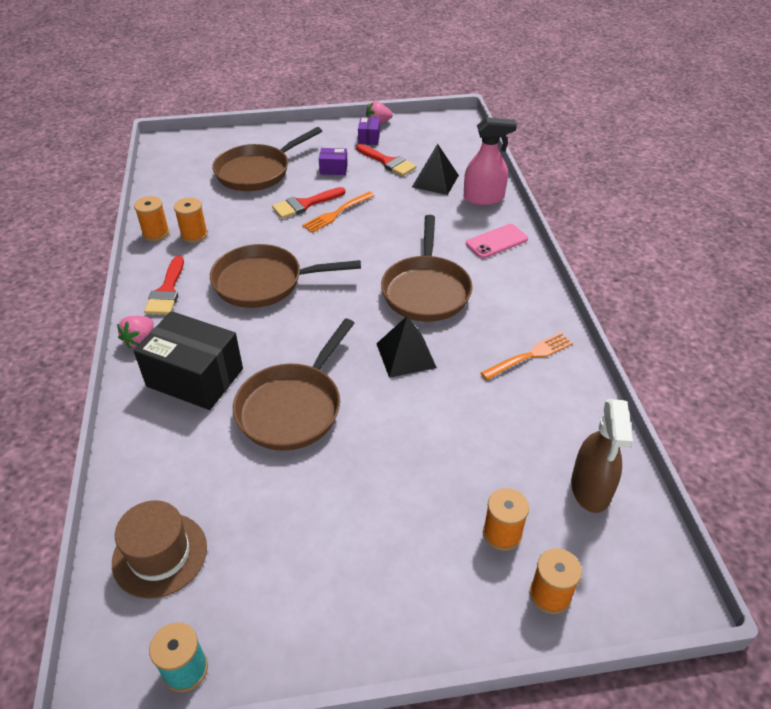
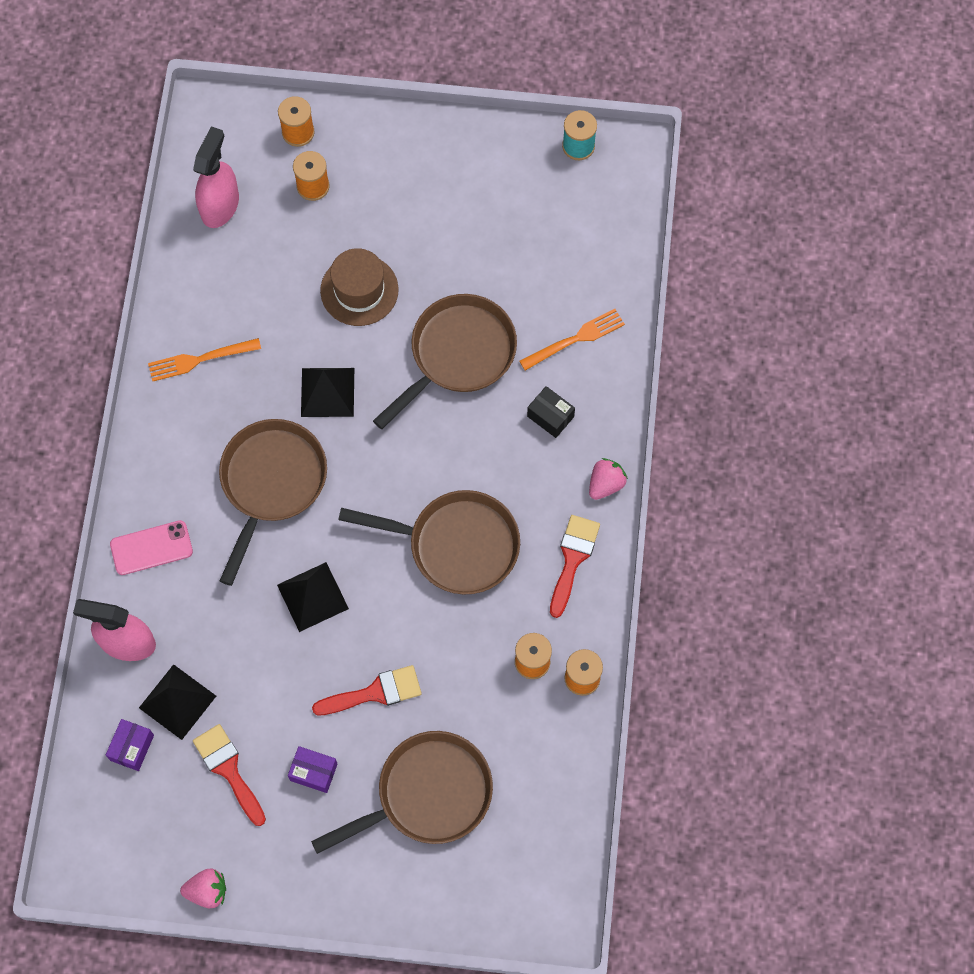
camera: 165 degrees left, 25 degrees up
brown hat [112,500,207,599] -> brown hat moved to [320,248,399,326]
black box [134,311,243,410] -> black box [527,386,575,438], size x0.47
orange fork [302,192,374,233] -> orange fork moved to [519,309,625,371]
purple box [358,117,380,145] -> purple box moved to [106,719,154,771]
brown spray bottle [571,399,633,513] -> pink spray bottle [193,126,239,228]
none -> black pyramid [277,562,349,632]

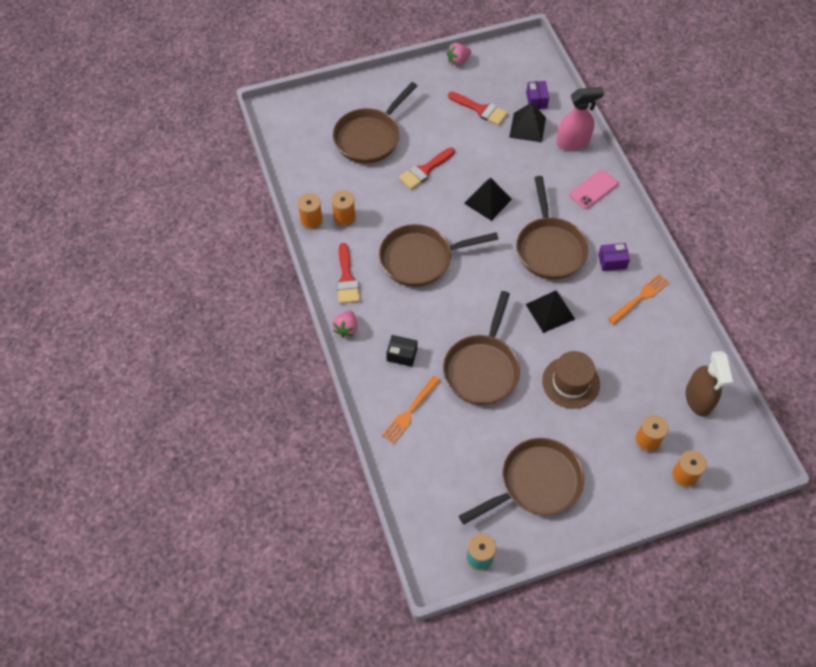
camera: 155 degrees right, 10 degrees down
pink spray bottle [193,126,239,228] -> brown spray bottle [686,351,733,417]
purple box [288,746,338,793] -> purple box moved to [598,243,630,271]
none -> brown pan [459,438,584,524]

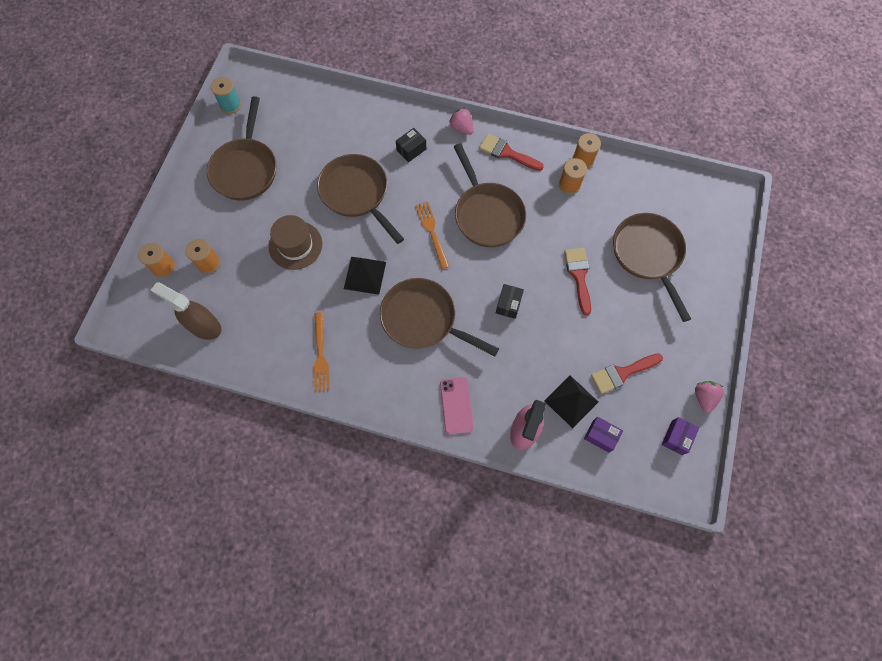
camera: 125 degrees right, 10 degrees up
brown pan [379,224,498,287] -> brown pan turned 135 degrees clockwise [454,143,526,247]
orange fork [382,376,441,444] -> orange fork moved to [415,202,450,269]
black pyramid [464,178,512,221] -> black box [496,284,524,319]
purple box [598,243,630,271] -> purple box moved to [662,417,699,455]

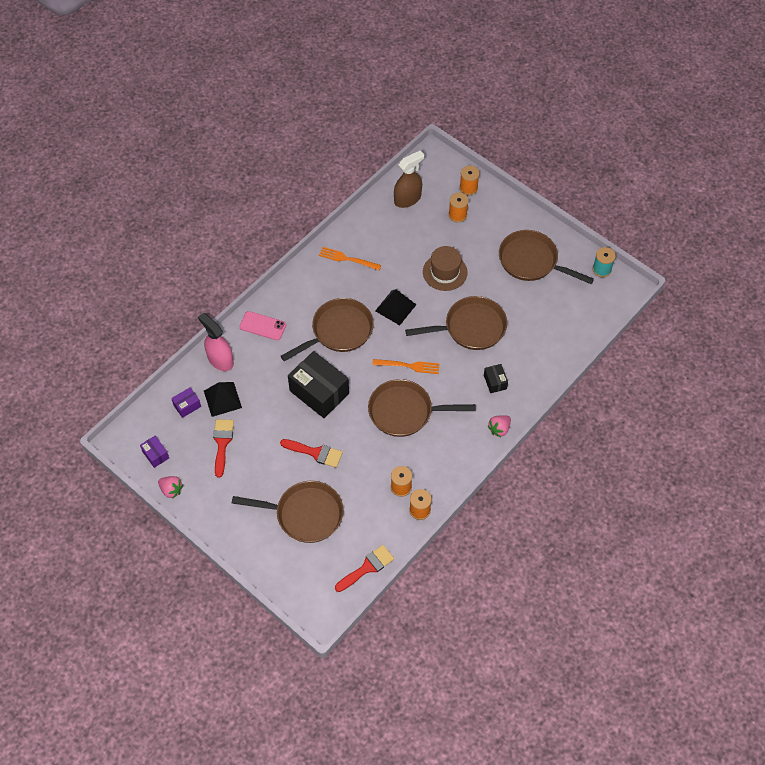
camera: 115 degrees right, 10 degrees down
pink strawberry [449,108,474,135] -> pink strawberry turned 150 degrees clockwise [488,415,511,437]
red brush [479,134,544,171] -> red brush moved to [335,545,394,592]
black box [496,284,524,319] -> black box [288,351,349,418], size x2.15

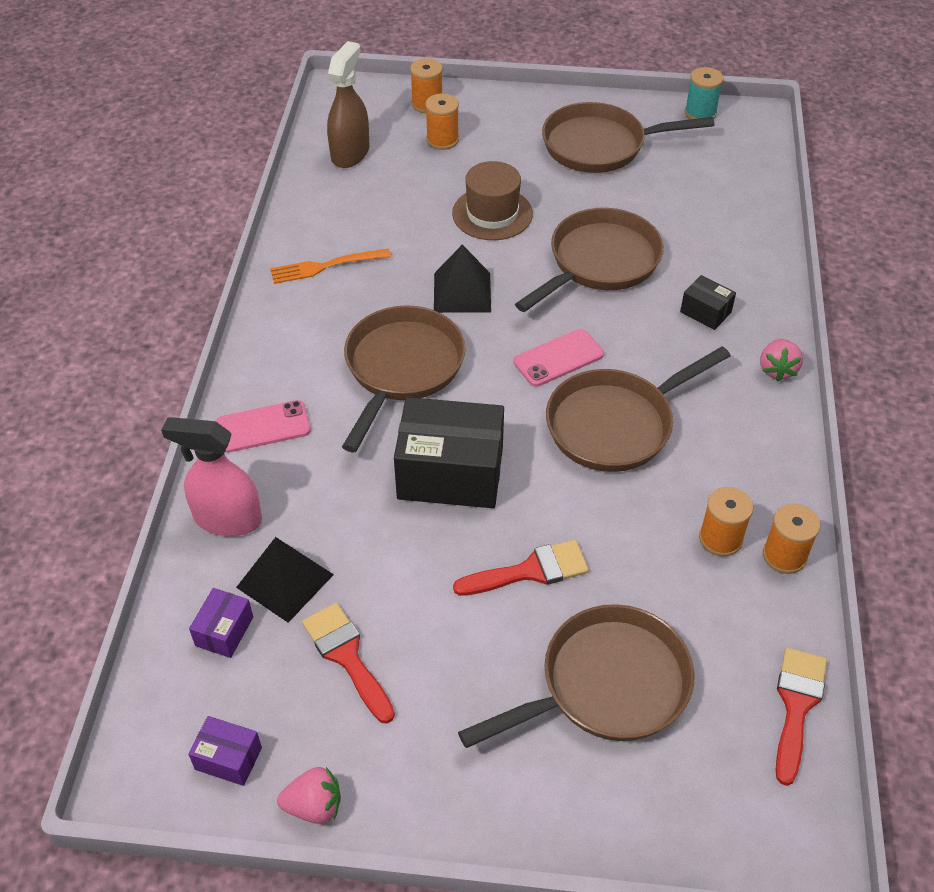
camera: 35 degrees left, 10 degrees down
orange fork [372,359,440,374] -> pink phone [513,329,604,387]

